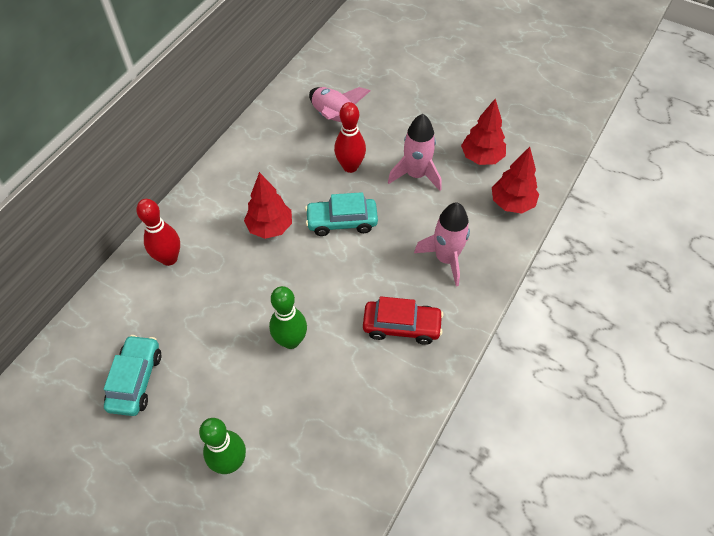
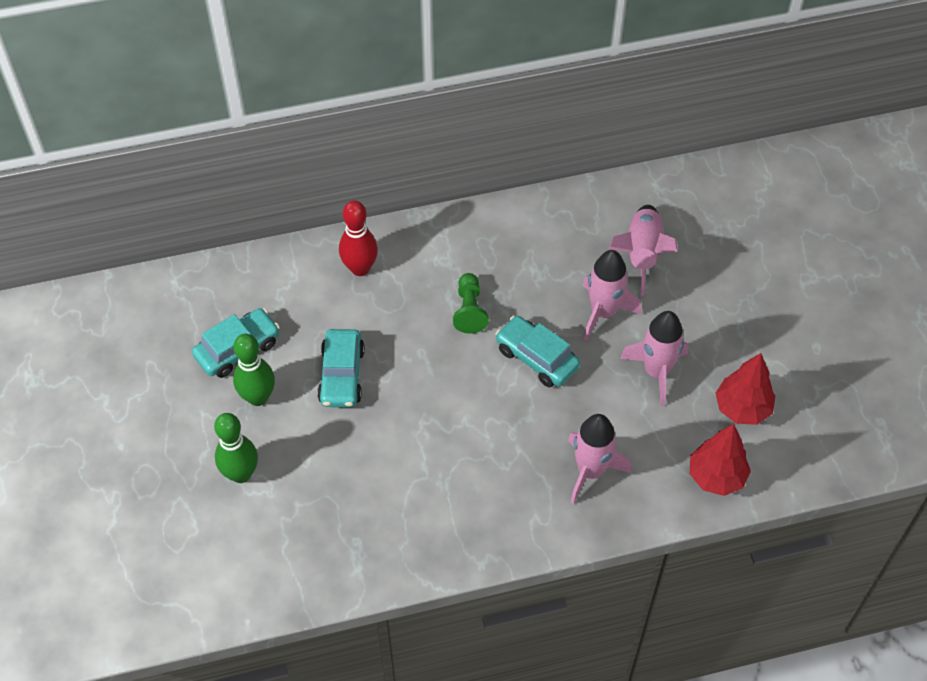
camera: 45 degrees right, 0 degrees up
red tree [244,172,292,239] -> green pawn [453,273,489,334]
green bowling pin [269,286,307,349] -> green bowling pin moved to [233,334,275,406]
red bowling pin [334,102,366,173] -> pink rocket [582,250,642,341]
red car [363,296,443,345] -> none
none -> turquoise car [317,329,365,407]

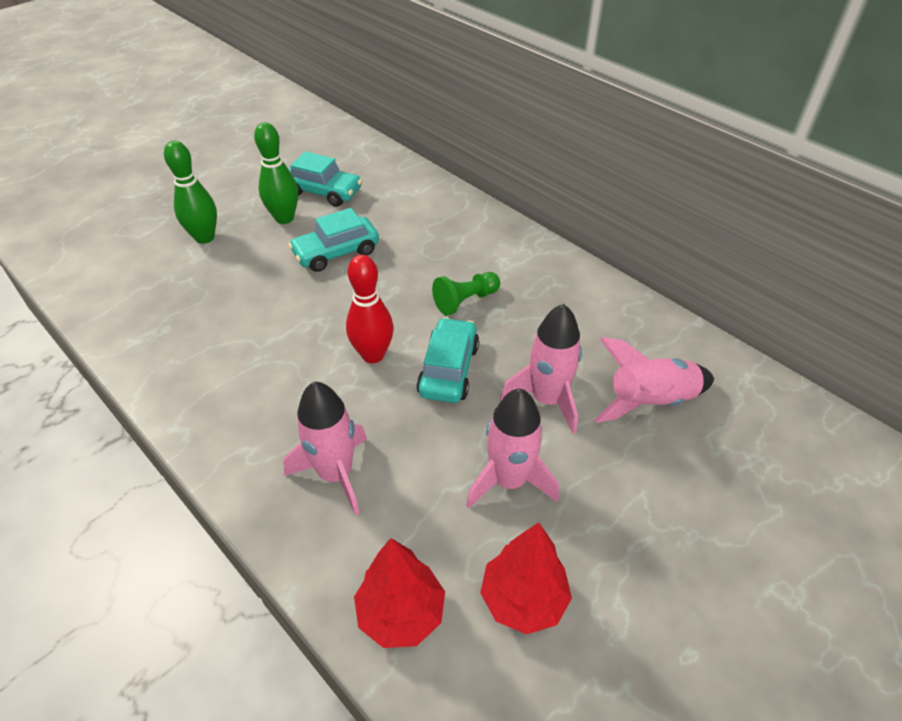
camera: 60 degrees right, 10 degrees down
red bowling pin [339,200,378,276] -> red bowling pin moved to [346,255,393,363]

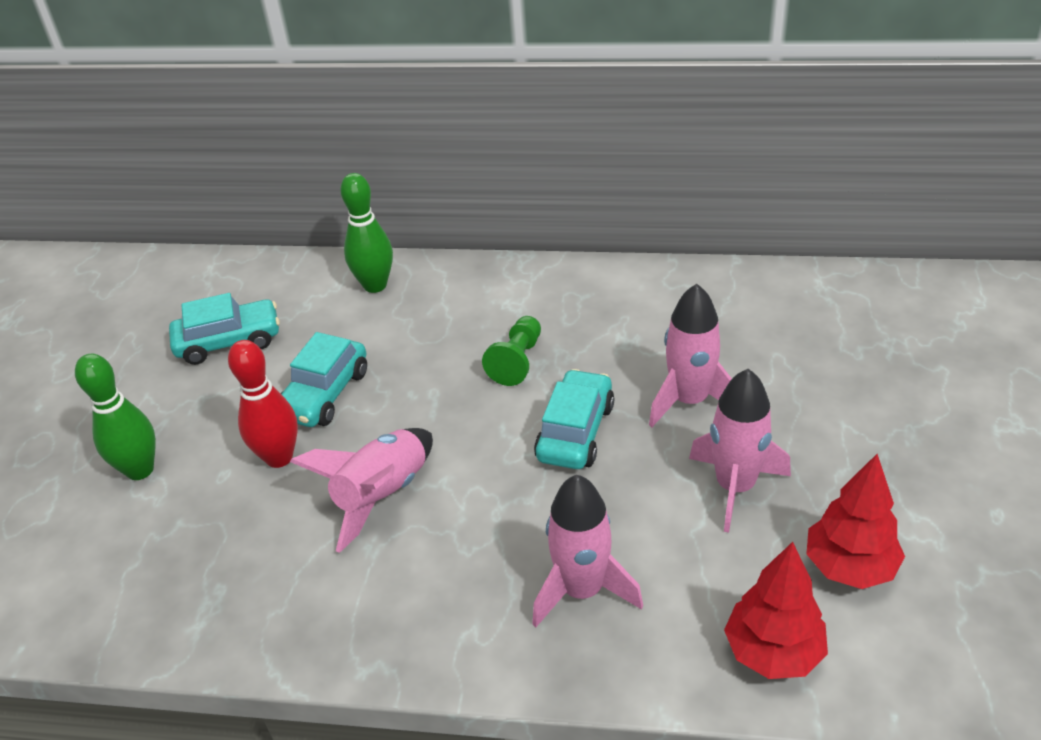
camera: 35 degrees left, 5 degrees down
green bowling pin [254,122,298,224] -> green bowling pin moved to [340,173,393,293]
red bowling pin [346,255,393,363] -> red bowling pin moved to [228,340,298,468]
turquoise car [417,317,479,403] -> turquoise car turned 45 degrees clockwise [534,369,614,469]
pink rocket [594,337,714,423] -> pink rocket moved to [290,428,433,553]

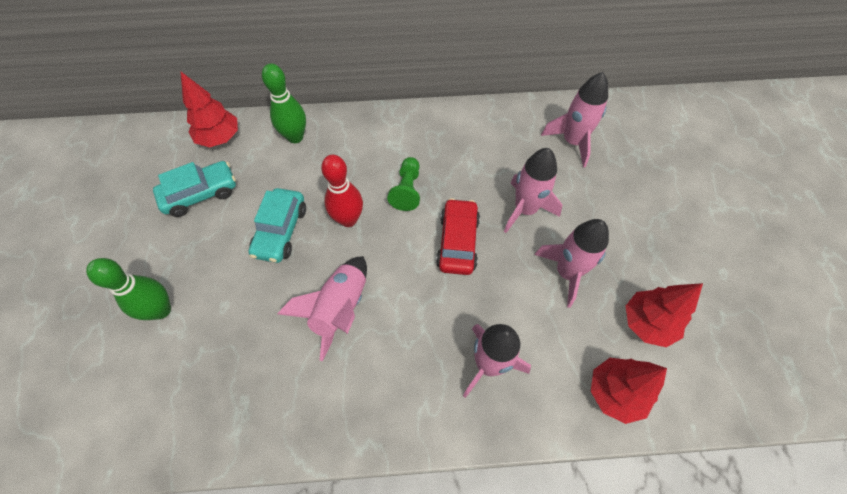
camera: 15 degrees left, 20 degrees up
red bowling pin [228,340,298,468] -> red bowling pin moved to [321,155,363,227]
turquoise car [534,369,614,469] -> red car [436,198,480,275]
none -> red tree [181,72,238,148]
none -> pink rocket [541,72,608,168]

